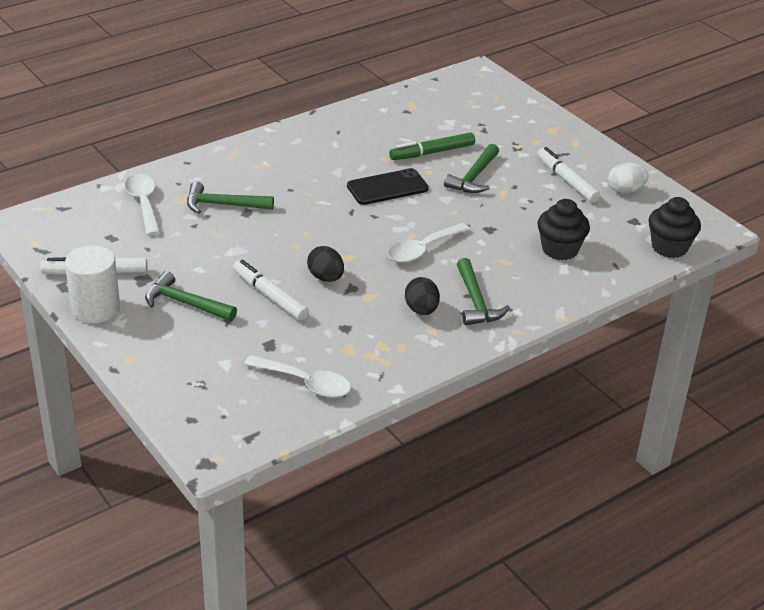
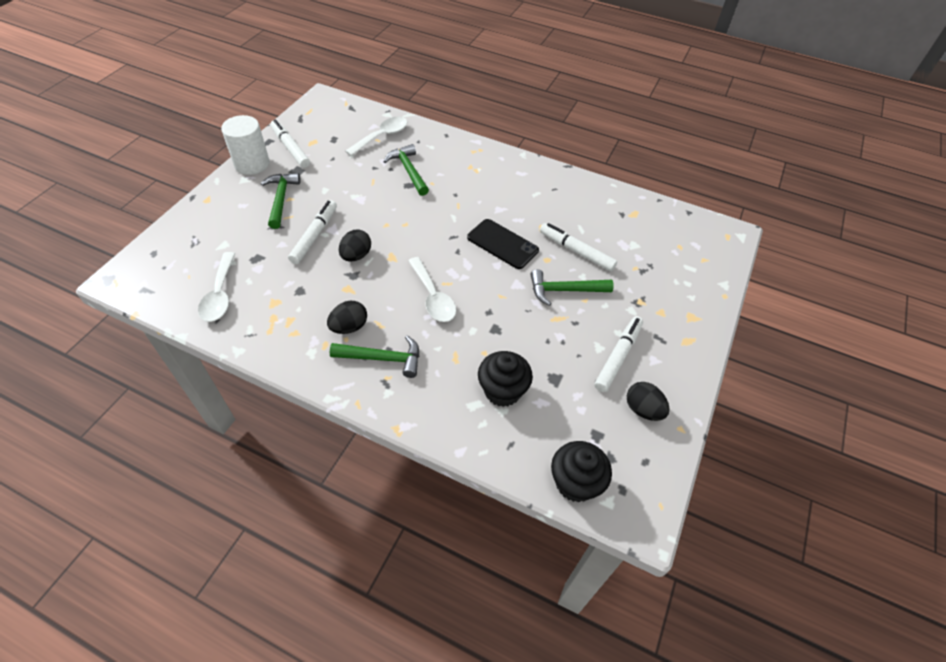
camera: 60 degrees right, 15 degrees up
white spoon [388,223,470,263] -> white spoon turned 135 degrees counterclockwise [408,257,456,322]
green marker [389,132,475,160] -> white marker [540,223,617,271]
green hammer [457,258,510,325] -> green hammer turned 135 degrees counterclockwise [330,335,419,378]
white egg [608,163,649,194] -> black egg [627,382,669,421]

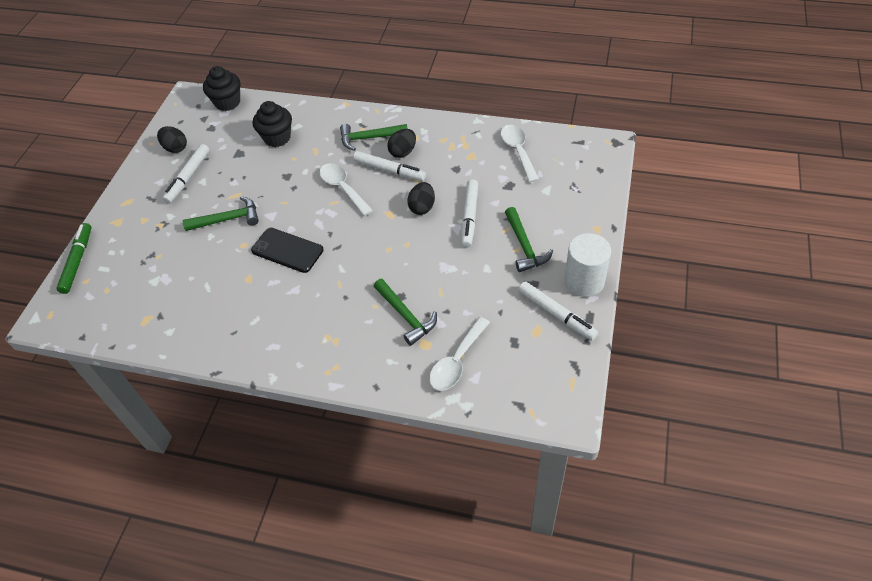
camera: 175 degrees right, 0 degrees up
white marker [540,223,617,271] -> white marker moved to [353,151,426,181]
none -> green marker [56,223,91,294]

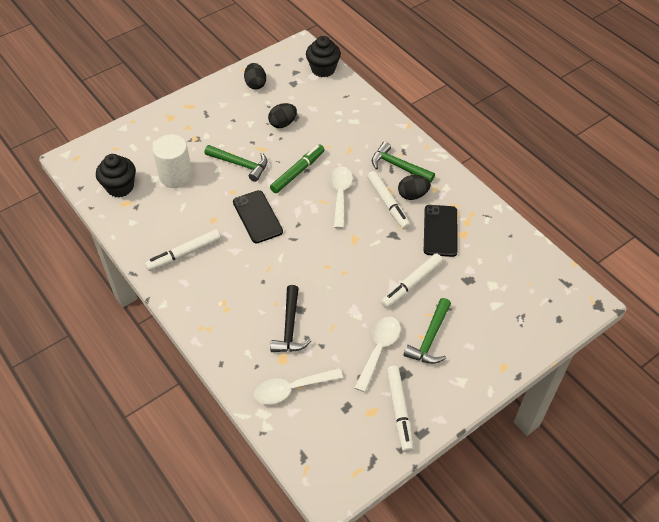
camera: 35 degrees right, 0 degrees up
green marker [56,223,91,294] -> green marker moved to [270,145,325,193]
white marker [162,144,209,204] -> white marker moved to [145,229,221,271]
black cupcake [253,101,292,147] -> black cupcake moved to [96,154,136,197]
green hammer [374,279,437,346] -> black hammer [270,285,311,352]
black egg [407,182,435,215] -> black egg moved to [268,103,297,128]
white spoon [501,125,539,183] -> white spoon moved to [354,317,400,392]
white cylinder [564,233,611,297] -> white cylinder moved to [152,134,192,188]
none -> black phone [424,205,458,257]

